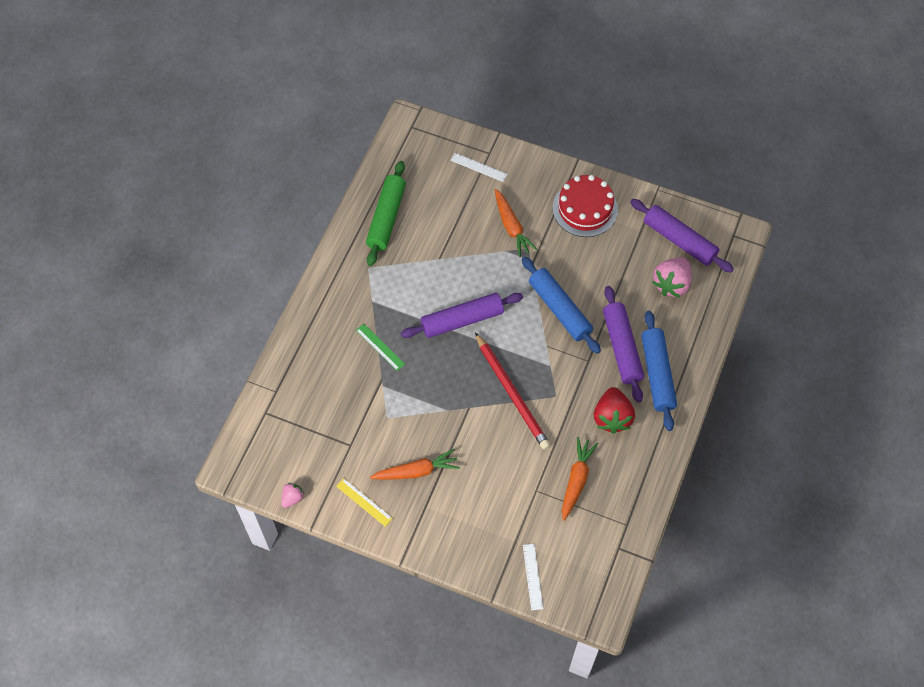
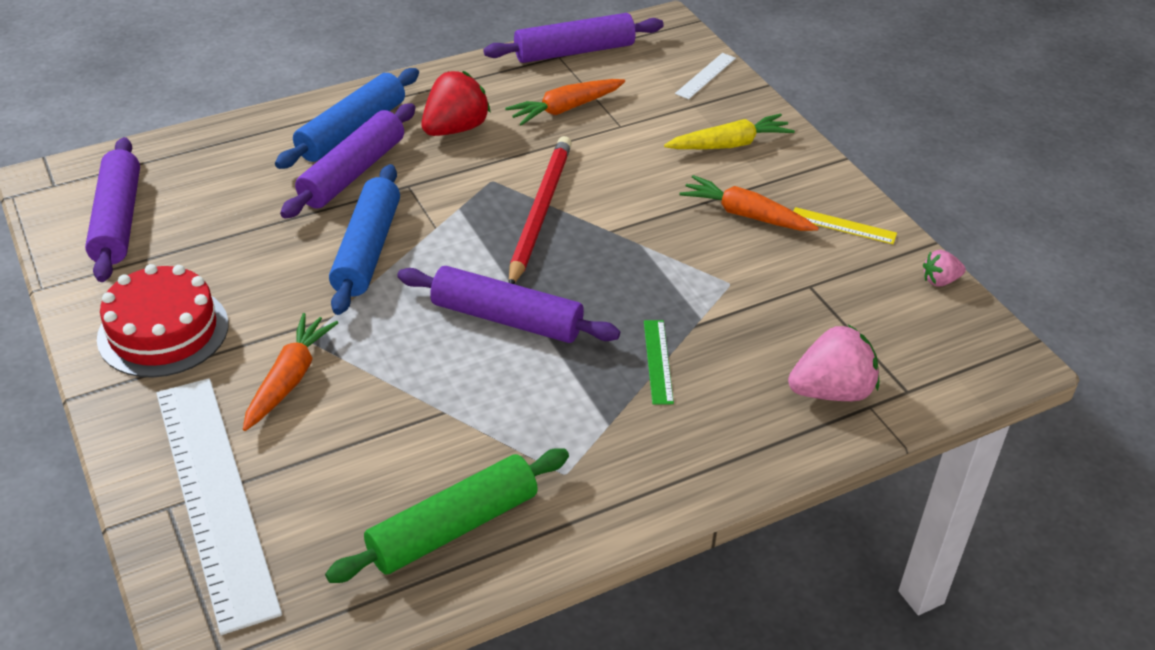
camera: 140 degrees left, 20 degrees down
yellow ruler [336,478,393,527] -> yellow ruler turned 60 degrees counterclockwise [794,207,897,244]
white ruler [451,153,507,182] -> white ruler [156,378,282,635], size x2.49
pink strawberry [652,257,692,297] -> pink strawberry moved to [788,325,879,401]
none -> purple rolling pin [483,13,664,63]
none -> yellow carrot [664,114,795,149]

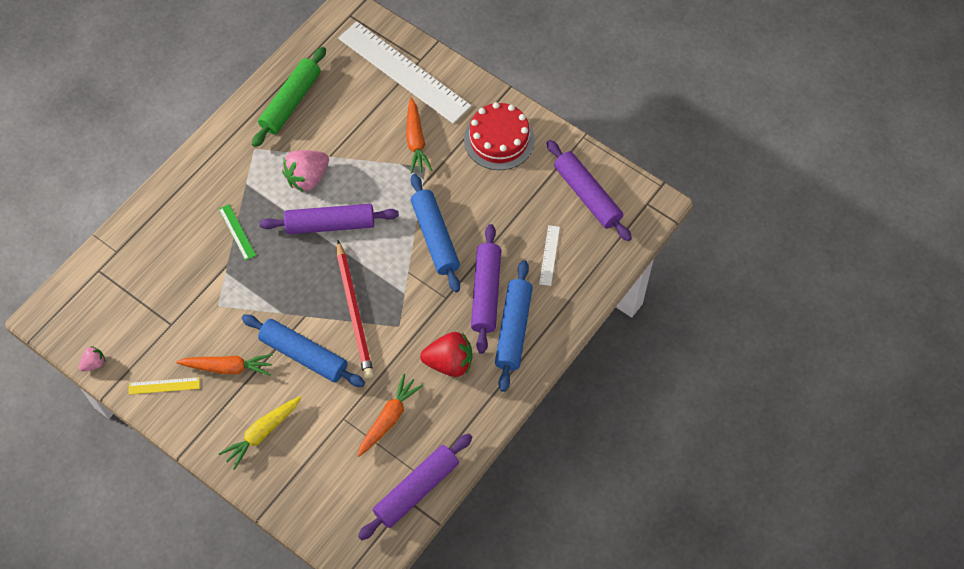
camera: 155 degrees right, 20 degrees up
red strawberry [421,71,491,136] -> red strawberry turned 105 degrees counterclockwise [420,332,472,377]
white ruler [675,53,736,99] -> white ruler moved to [539,225,560,286]
pink strawberry [788,325,879,401] -> pink strawberry moved to [282,150,329,192]
none -> blue rolling pin [242,314,365,387]

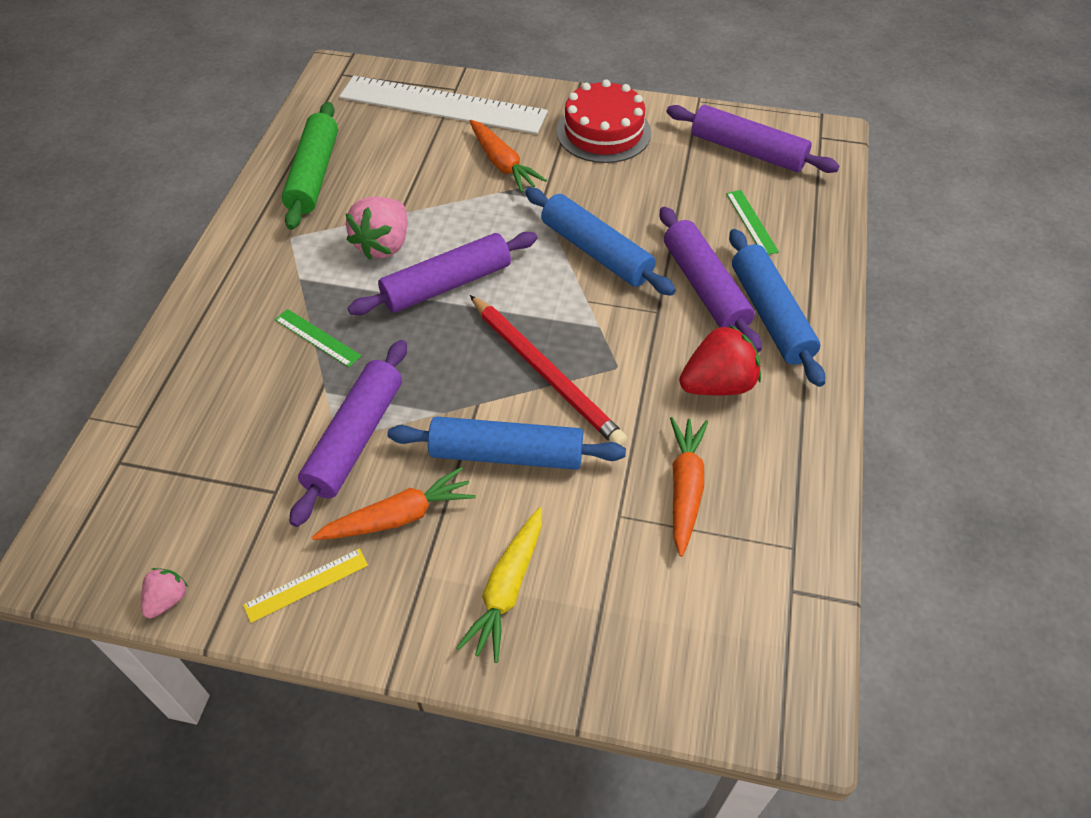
camera: 25 degrees left, 10 degrees down
purple rolling pin [358,434,472,540] -> purple rolling pin moved to [289,340,407,527]
white ruler [539,225,560,286] -> green ruler [726,190,779,255]

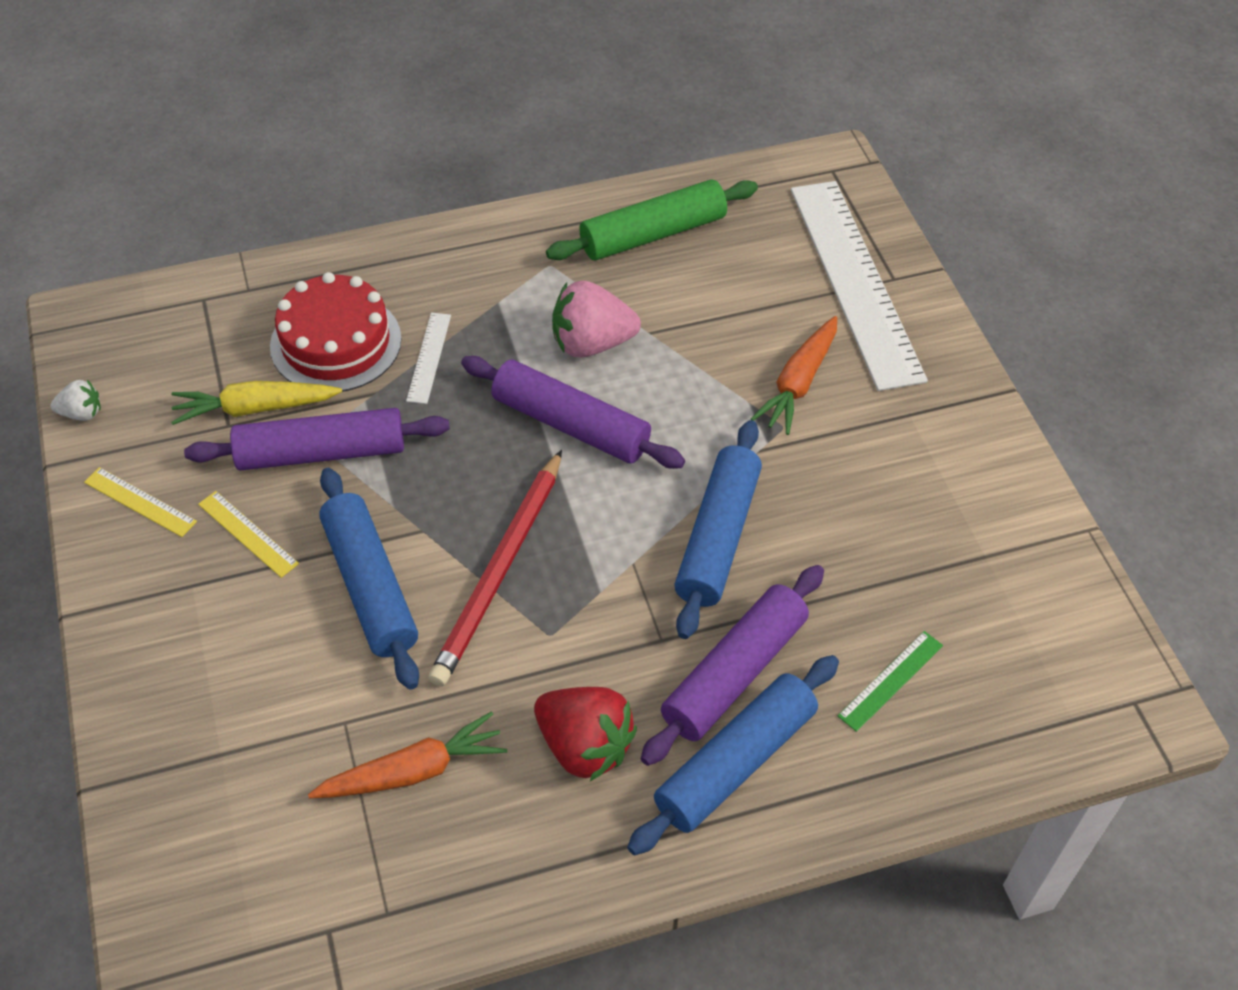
camera: 60 degrees right, 0 degrees up
pink strawberry [141,568,188,618] -> white strawberry [51,380,101,421]
green ruler [275,309,361,367] -> white ruler [406,312,451,404]
orange carrot [312,467,476,540] -> yellow ruler [198,491,299,578]
yellow carrot [456,507,542,663] -> yellow carrot moved to [171,381,342,425]
red cake [557,79,651,163] -> red cake moved to [270,272,402,392]
purple rolling pin [667,105,840,173] -> none

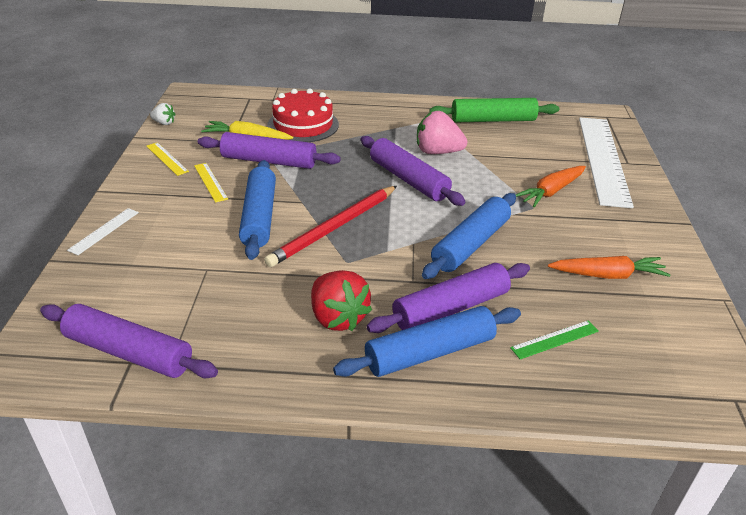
camera: 20 degrees right, 15 degrees down
orange carrot [308,711,507,798] -> orange carrot moved to [548,256,671,279]
white ruler [406,312,451,404] -> white ruler moved to [67,208,139,255]
none -> purple rolling pin [40,304,218,378]

